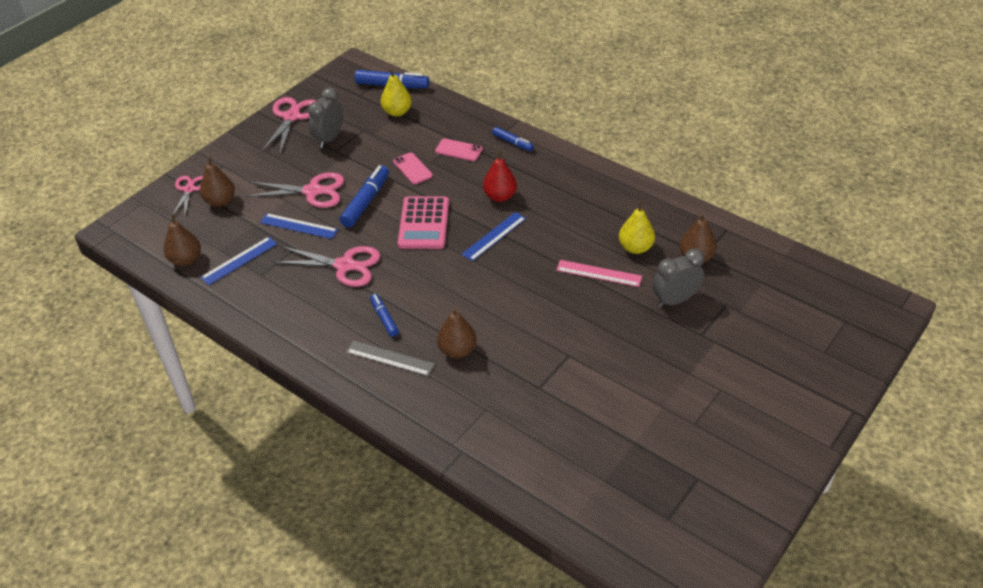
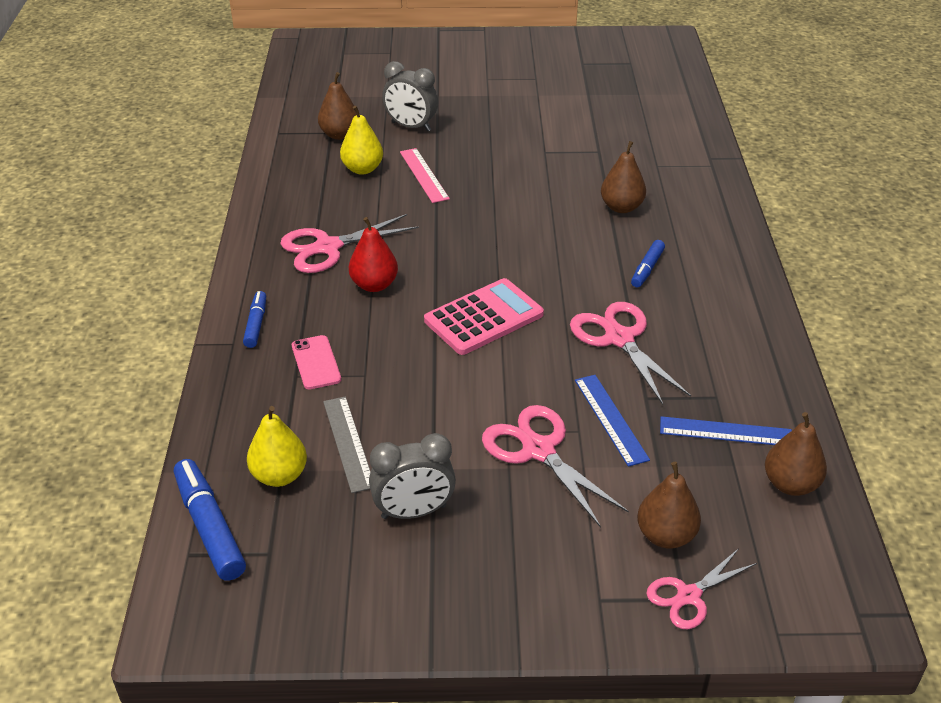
camera: 130 degrees left, 5 degrees down
pink scissors [261,97,317,154] -> pink scissors moved to [280,214,419,273]
blue marker [340,165,389,228] -> none
grey ruler [346,341,435,376] -> grey ruler moved to [323,396,371,493]
pink phone [393,152,433,184] -> none
blue ruler [461,212,526,261] -> none

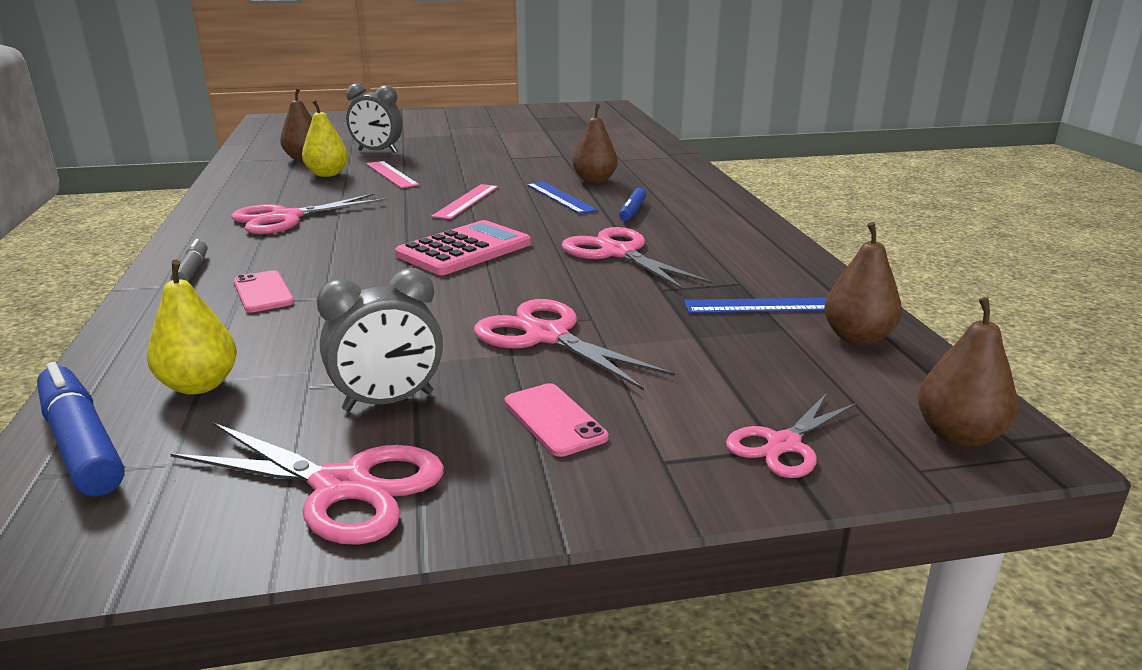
camera: 10 degrees left, 15 degrees down
blue marker [243,291,266,348] -> grey marker [171,239,207,282]
grey ruler [323,396,371,493] -> none
red pear [349,217,398,292] -> none
blue ruler [575,375,650,467] -> blue ruler moved to [527,181,598,214]
brown pear [637,462,701,548] -> brown pear moved to [918,297,1018,447]
none -> pink scissors [170,422,444,545]
none -> pink ruler [431,184,498,219]
none -> pink phone [504,383,608,457]

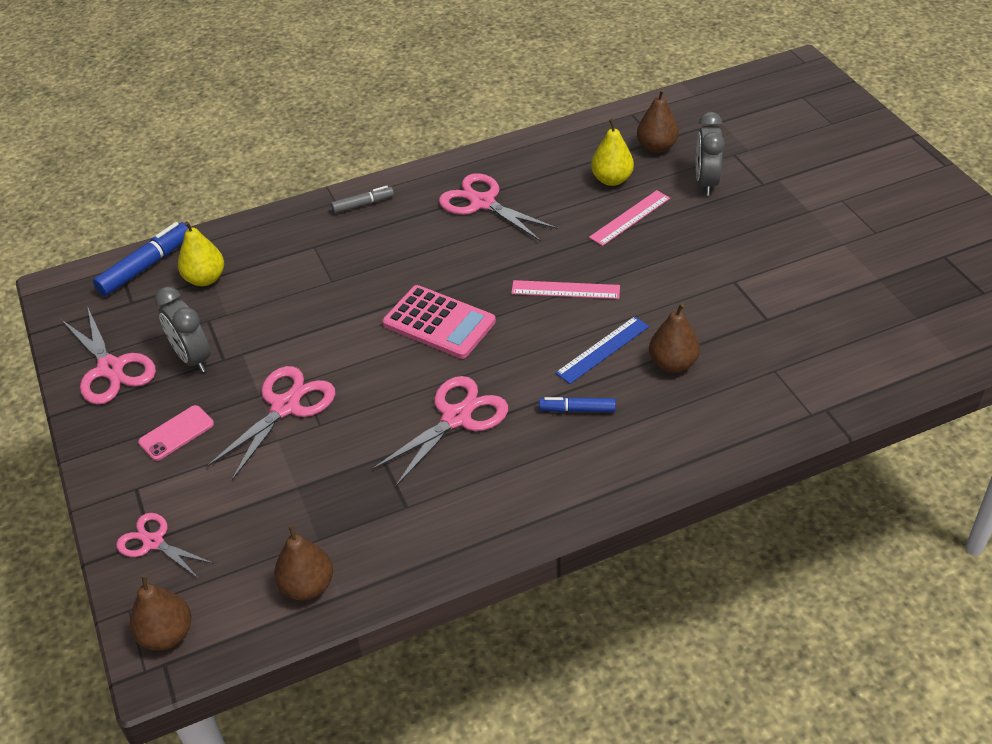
camera: 80 degrees right, 20 degrees up
pink scissors [170,422,444,545] -> pink scissors turned 45 degrees counterclockwise [62,308,156,405]
pink phone [233,270,294,312] -> none
blue ruler [684,298,826,313] -> none

